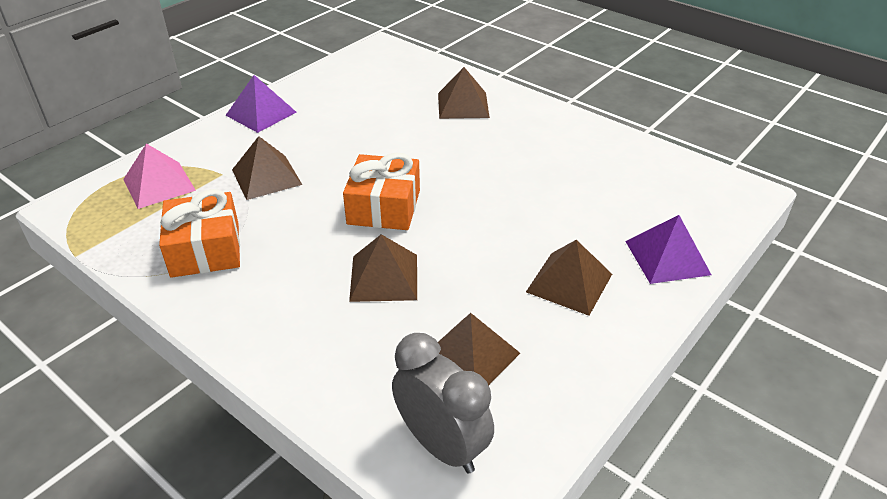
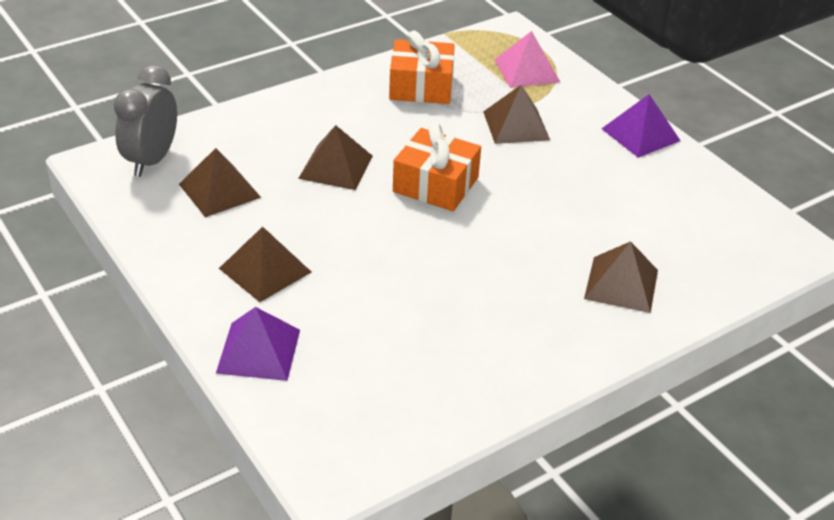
camera: 105 degrees right, 0 degrees up
grey clock [392,333,494,474] -> grey clock turned 135 degrees clockwise [113,65,177,177]

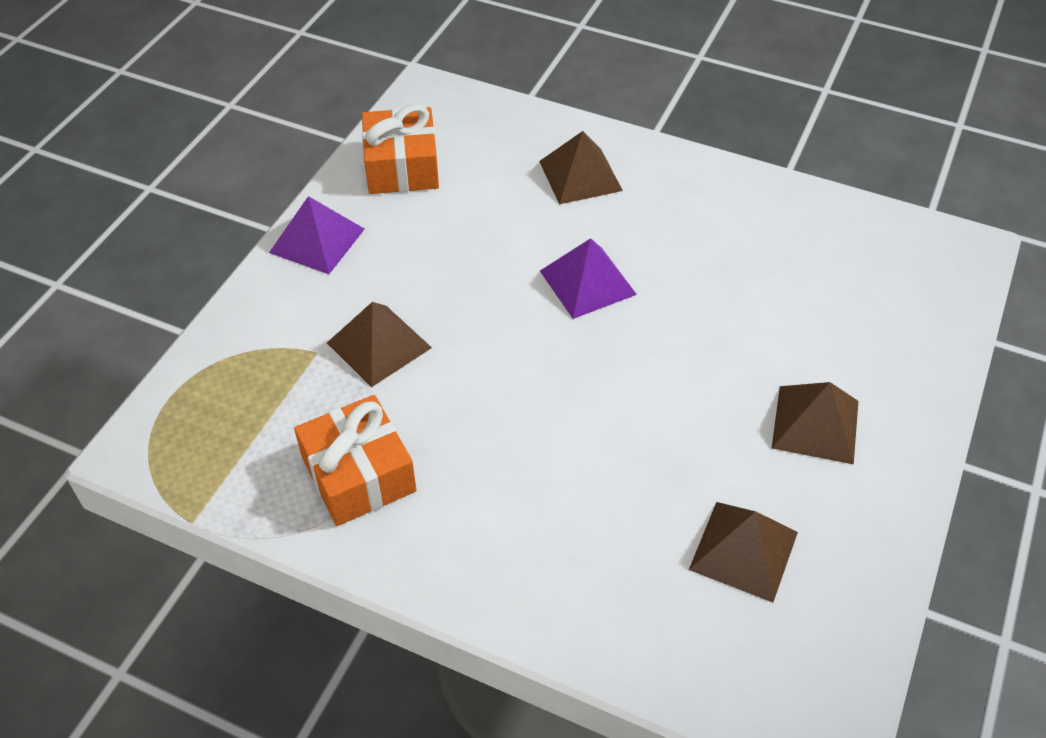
camera: 120 degrees left, 10 degrees up
grey clock [113,65,177,177] -> none
purple pyramid [216,307,300,381] -> purple pyramid moved to [540,238,637,319]
brown pyramid [298,125,373,190] -> none
orange gift [393,123,481,211] -> orange gift moved to [362,104,439,194]
pink pyramid [494,31,560,88] -> none

